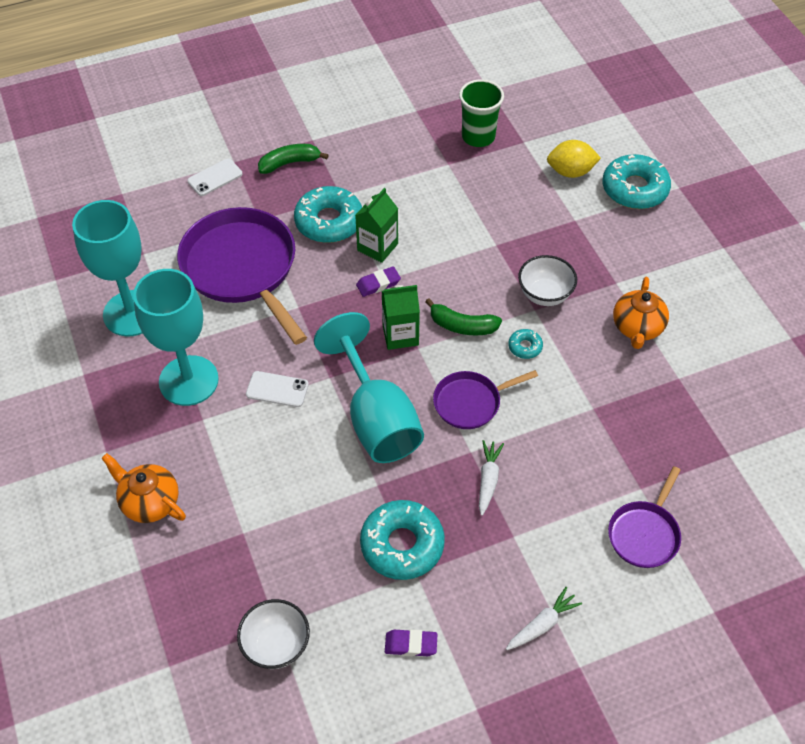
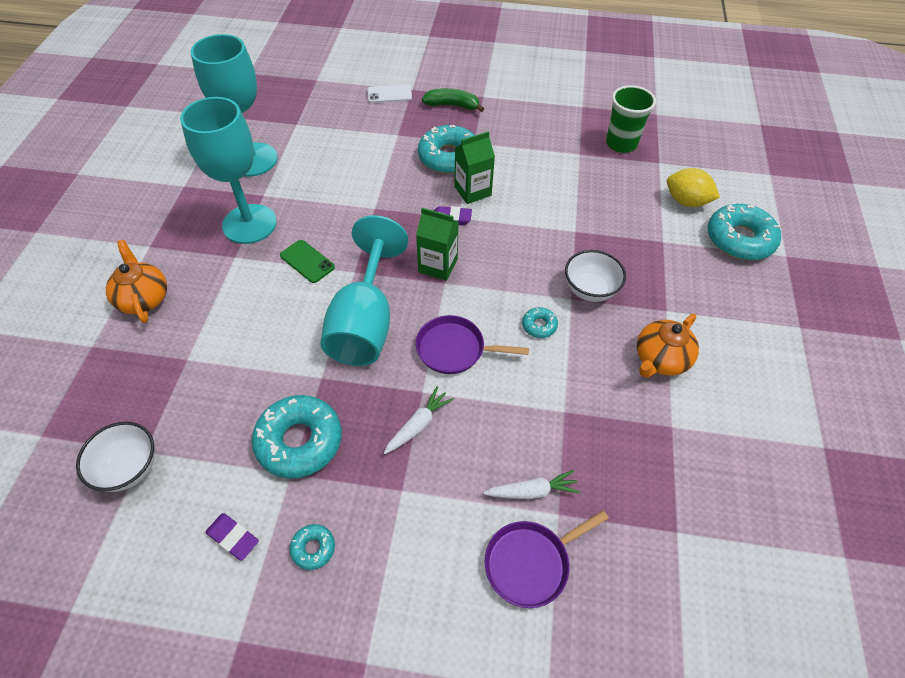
camera: 30 degrees right, 0 degrees up
purple pan [177,207,307,345] -> none
white phone [246,371,309,407] -> green phone [280,240,335,283]
green banana [425,298,502,336] -> none
white carrot [506,587,582,650] -> white carrot moved to [483,470,580,499]
none -> turquoise donut [290,524,335,570]

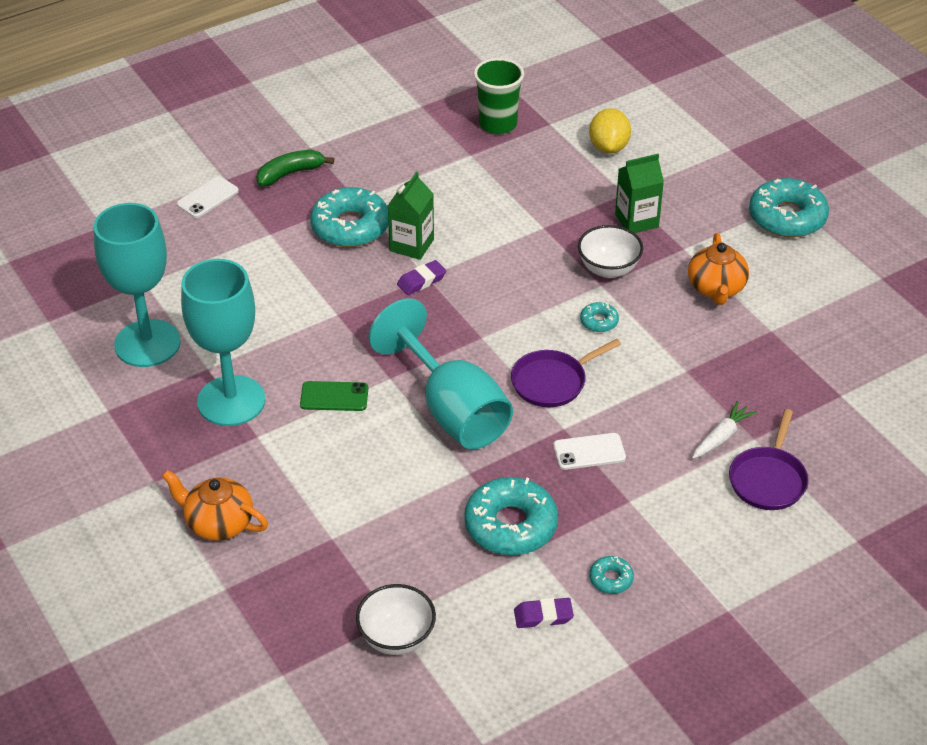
camera: 40 degrees left, 10 degrees down
white carrot [384,386,454,454] -> white phone [553,433,626,470]
green carton [416,208,459,281] -> green carton moved to [615,154,664,233]
yellow lemon [667,168,720,207] -> yellow lemon turned 75 degrees counterclockwise [589,108,631,154]
turquoise donut [708,204,781,260] -> turquoise donut moved to [749,178,829,237]

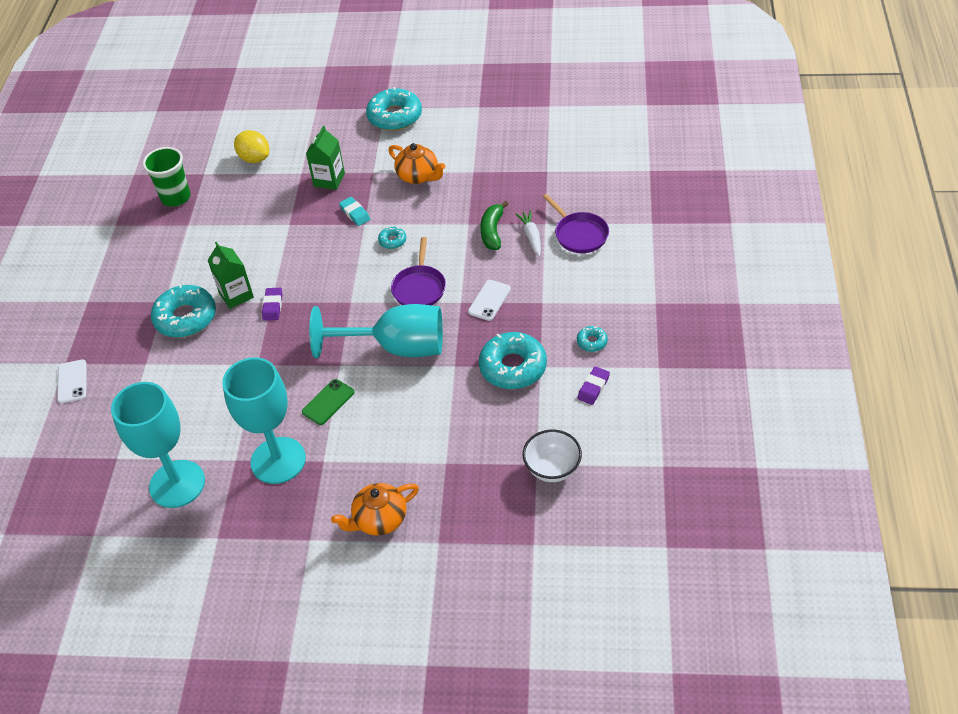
camera: 50 degrees left, 5 degrees up
green banana [256,150,334,186] -> green banana moved to [480,201,508,250]
white bowl [578,225,643,278] -> turquoise eraser [339,197,370,226]

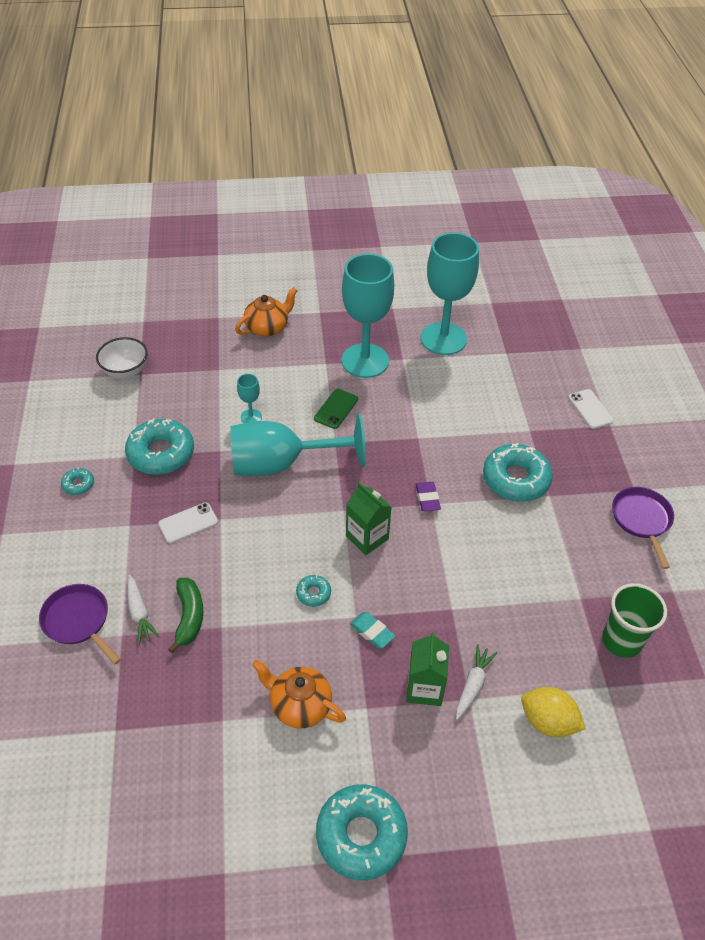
camera: 165 degrees right, 0 degrees up
green carton [207,242,254,309] -> green carton moved to [346,482,391,555]
purple pan [391,237,446,305] -> purple pan moved to [612,487,674,569]
white phone [468,280,511,321] -> white phone turned 45 degrees clockwise [158,502,218,543]
purple eraser [577,366,610,405] -> none
none -> turquoise goblet [237,374,262,423]
none -> white carrot [456,644,497,720]

